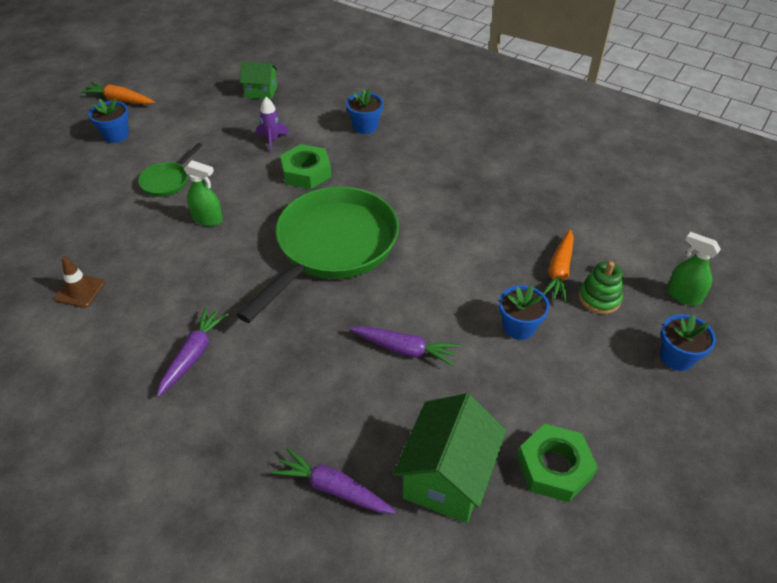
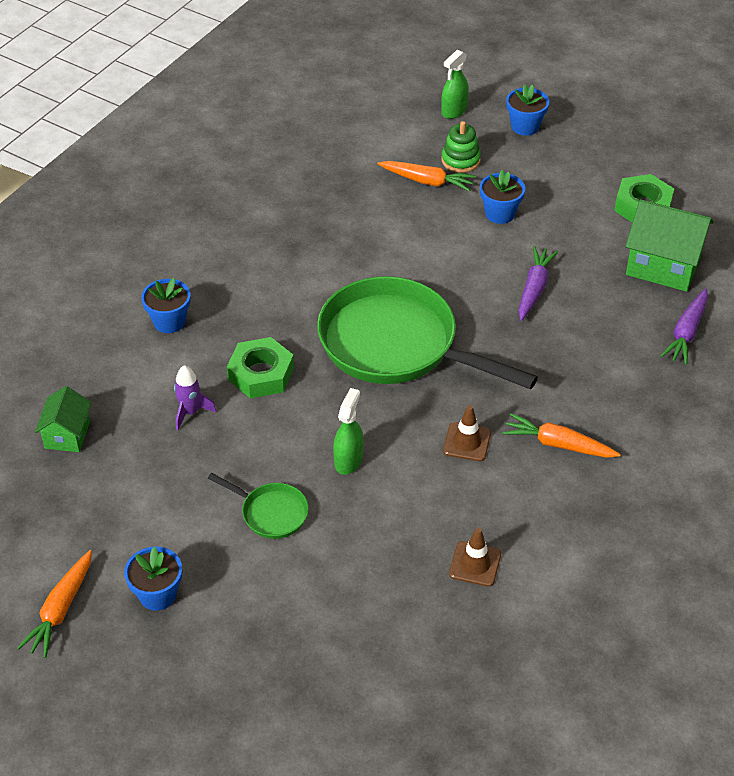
camera: 90 degrees left, 0 degrees up
purple carrot [157,307,229,397] -> orange carrot [503,413,621,458]
none -> brown traffic cone [443,405,491,461]

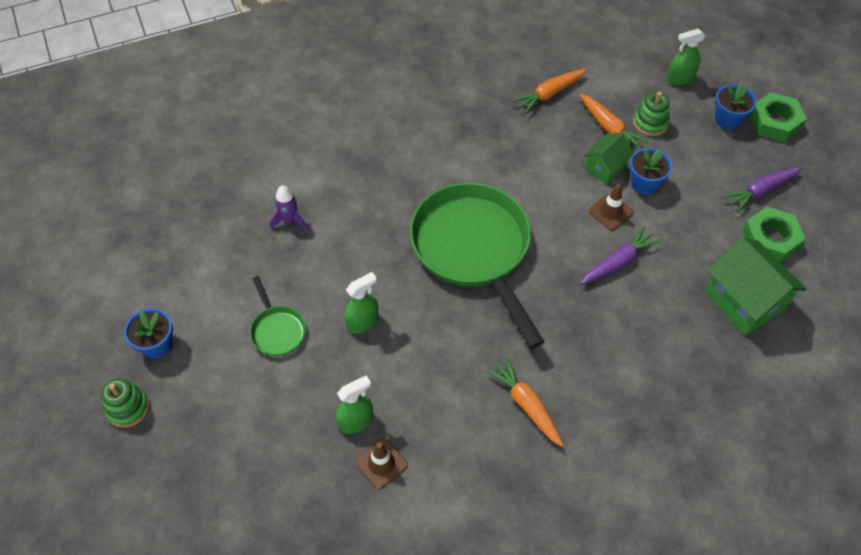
camera: 35 degrees right, 10 degrees up
orange carrot [17,550,92,658] -> orange carrot moved to [513,69,586,113]
green house [35,386,91,452] -> green house moved to [584,133,634,185]
blue flower pot [141,278,191,333] -> none
green nut [227,337,294,398] -> green nut moved to [749,92,807,142]
brown traffic cone [443,405,491,461] -> brown traffic cone moved to [589,184,634,230]
purple carrot [660,288,708,365] -> purple carrot moved to [723,167,803,212]
none -> green stacking toy [101,378,149,427]
none -> green spray bottle [336,375,373,434]

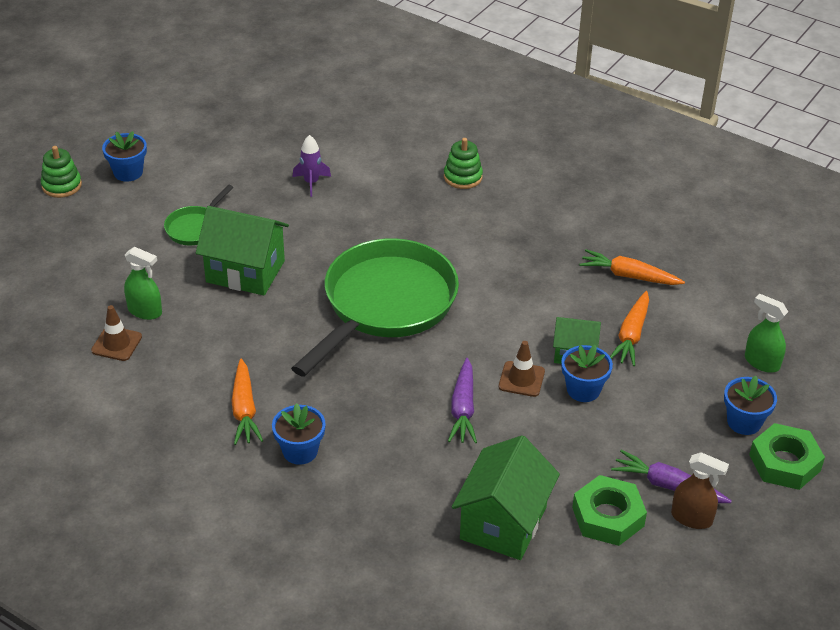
camera: 55 degrees right, 15 degrees down
green spray bottle [344,272,379,334] -> green house [196,206,289,295]
orange carrot [487,357,564,447] -> orange carrot turned 150 degrees clockwise [231,359,263,445]
purple carrot [580,226,661,285] -> purple carrot turned 75 degrees clockwise [448,358,477,443]
green stacking toy [633,92,670,136] -> green stacking toy moved to [444,138,483,189]
none -> blue flower pot [272,403,326,465]
none -> brown spray bottle [671,452,729,529]

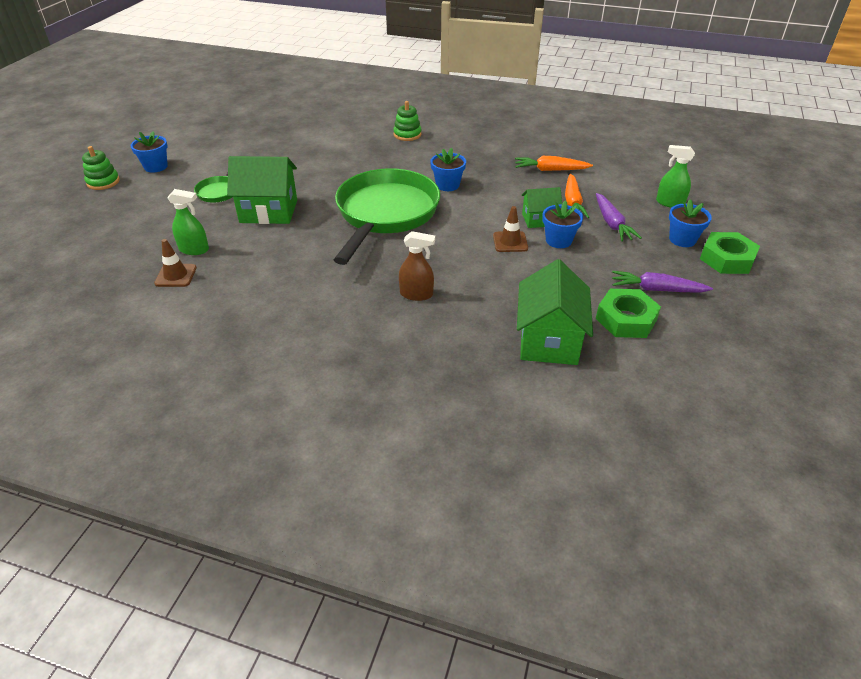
camera: 15 degrees left, 0 degrees up
orange carrot [231,359,263,445] -> none
blue flower pot [272,403,326,465] -> blue flower pot moved to [430,147,466,191]
purple rocket [292,135,331,197] -> none
purple carrot [448,358,477,443] -> purple carrot moved to [596,193,642,242]
brown spray bottle [671,452,729,529] -> brown spray bottle moved to [399,231,435,301]

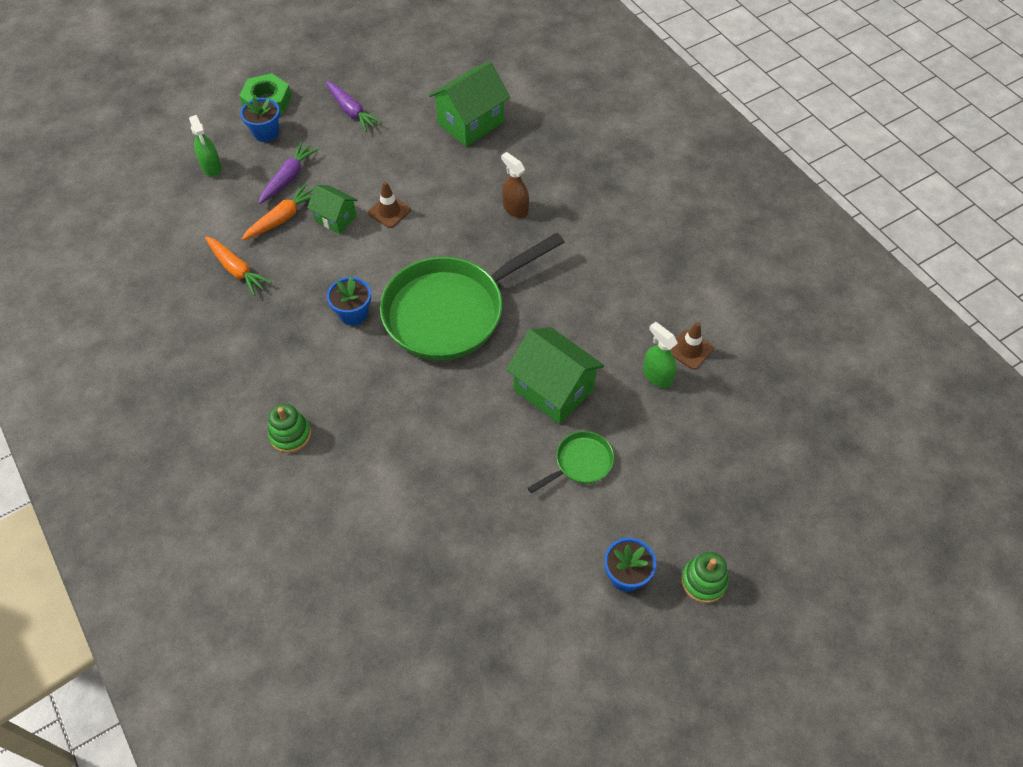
camera: 140 degrees left, 15 degrees up
blue flower pot [542,200,583,248] -> none
green nut [596,289,661,338] -> none

